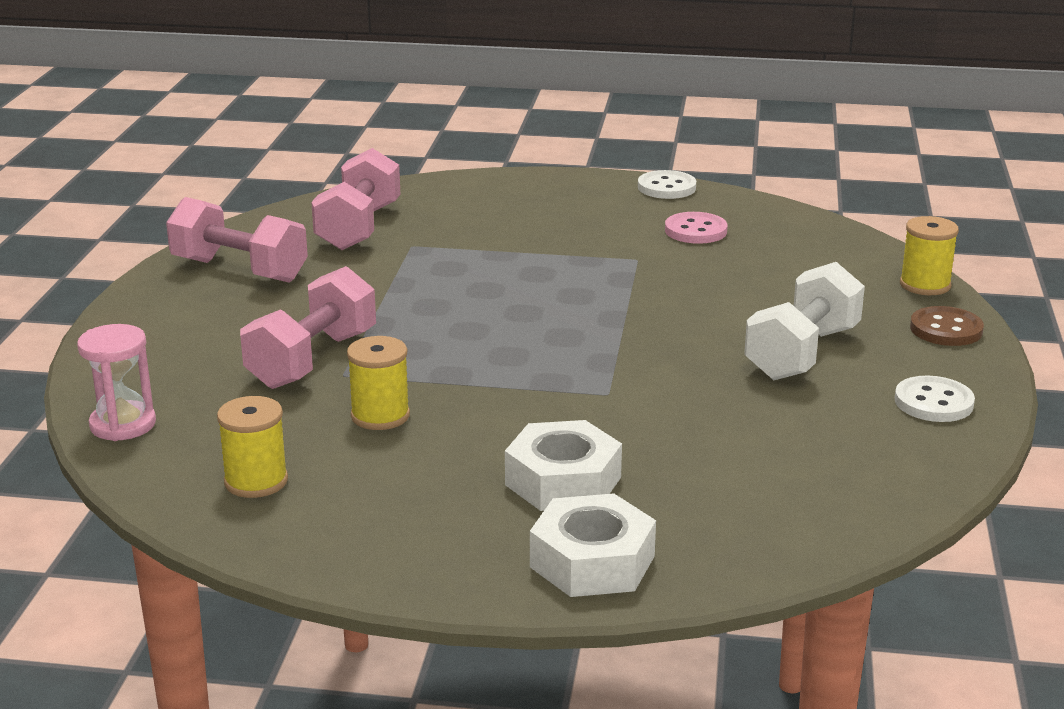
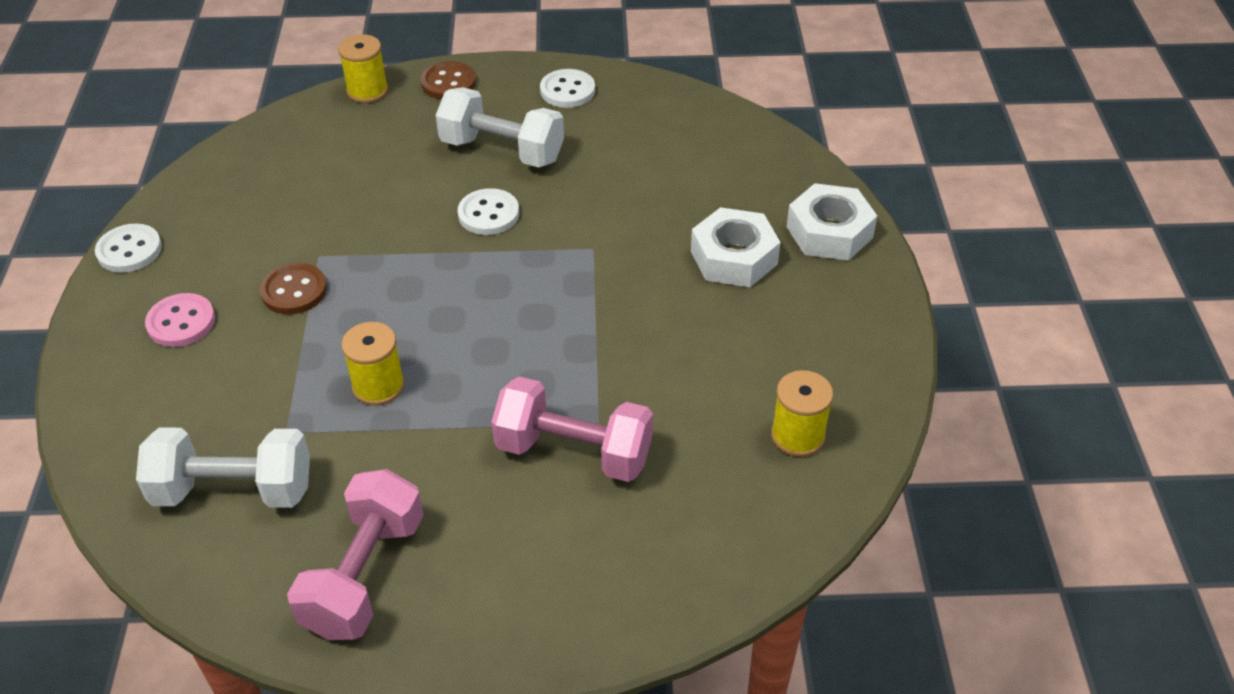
camera: 100 degrees left, 20 degrees up
pink hourglass [77,324,156,441] -> none
pink dumbbell [312,148,400,250] -> white dumbbell [136,427,310,508]
yellow spool [347,336,410,430] -> yellow spool moved to [341,322,405,406]
pink button [665,212,728,244] -> pink button moved to [145,293,215,347]
none -> brown button [260,263,327,314]
none -> white button [458,188,519,235]

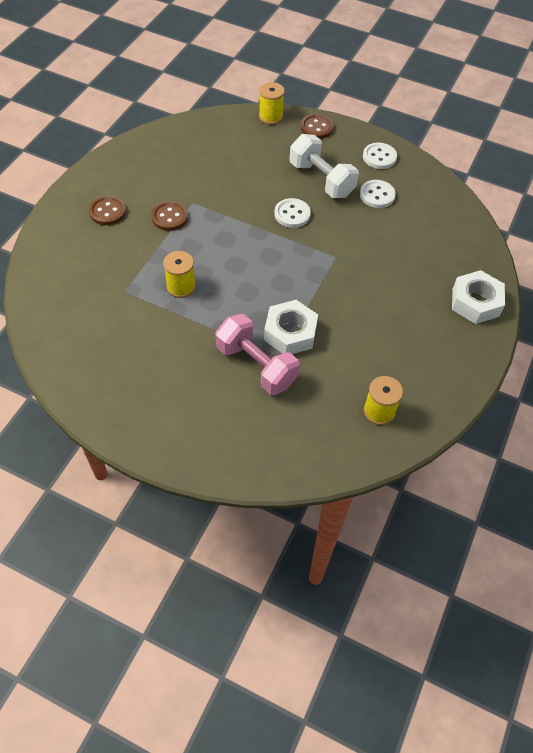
camera: 25 degrees right, 10 degrees up
white button [95,224,162,273] -> white button moved to [360,180,396,208]
white dumbbell [136,427,310,508] -> none
pink button [145,293,215,347] -> brown button [89,196,126,225]
pink dumbbell [287,469,424,640] -> none
white nut [691,207,781,287] -> white nut moved to [264,300,318,354]

